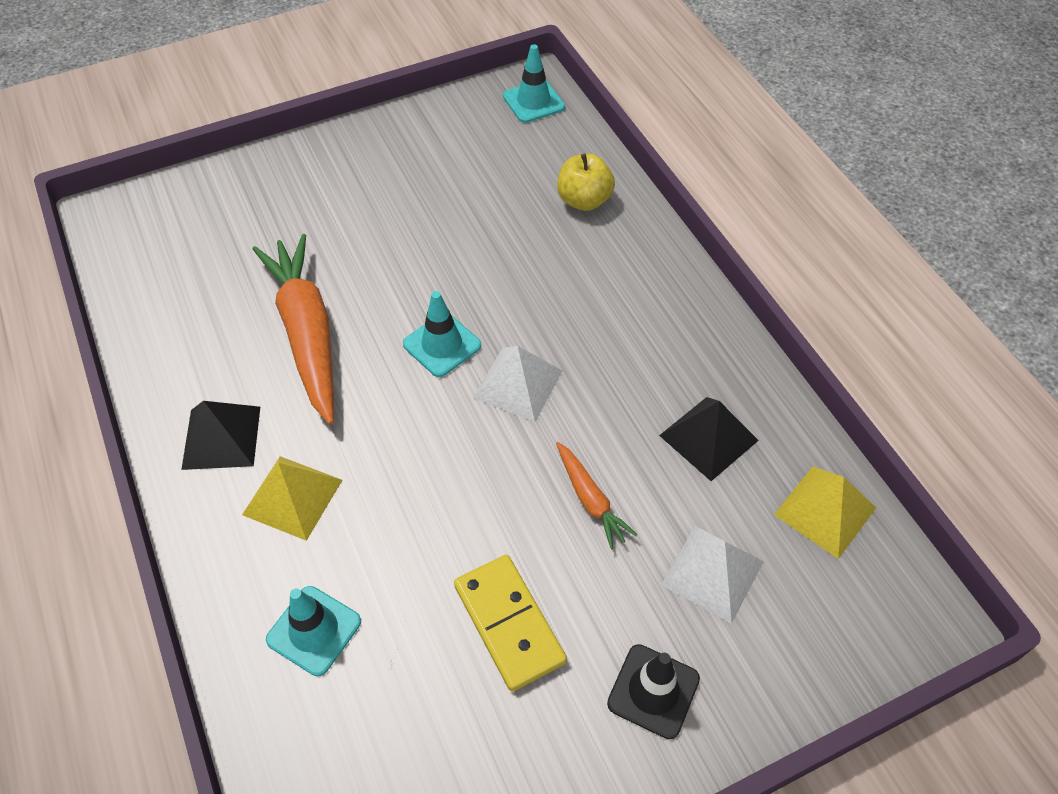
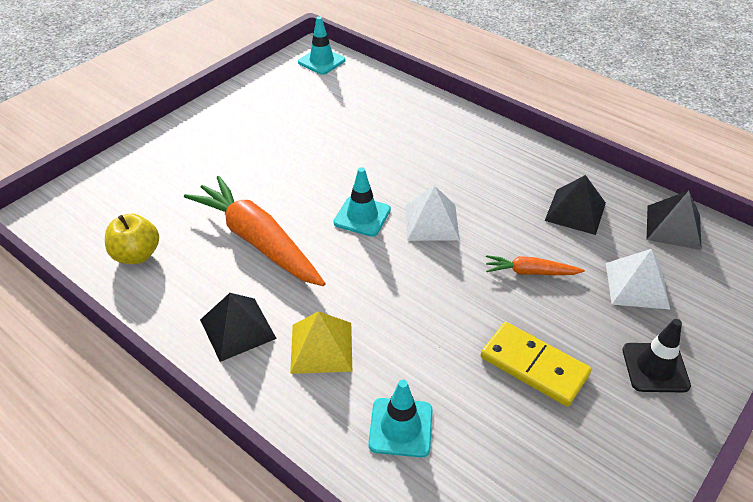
camera: 25 degrees left, 10 degrees down
orange carrot [556,442,637,549] -> orange carrot turned 150 degrees clockwise [486,255,585,275]
yellow apple [557,154,615,211] -> yellow apple moved to [105,214,159,264]
yellow pyramid [774,466,876,559] -> black pyramid [647,190,702,250]

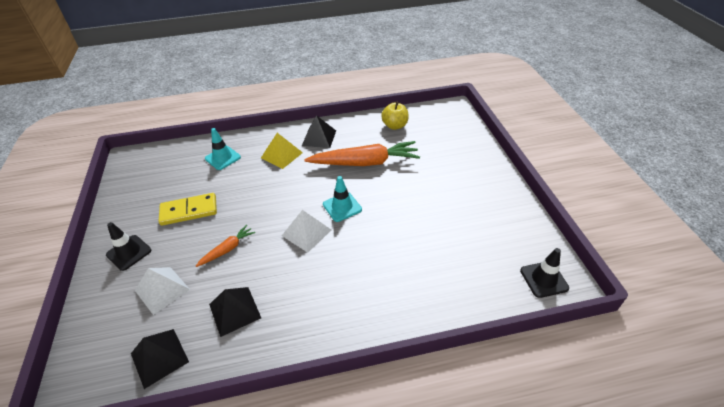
camera: 130 degrees right, 0 degrees up
turquoise traffic cone [298,16,346,75] -> black traffic cone [520,248,569,298]

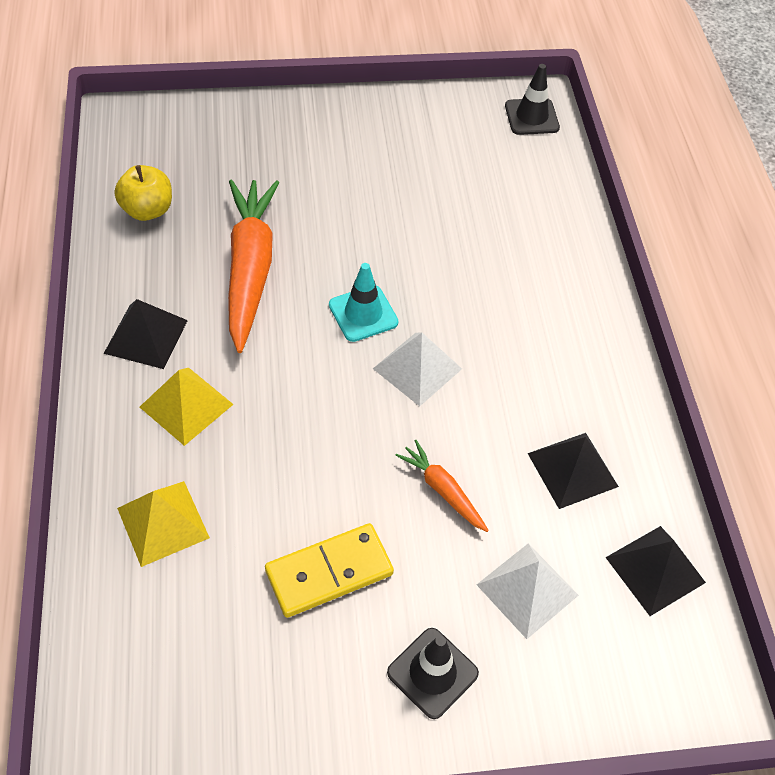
camera: 90 degrees left, 10 degrees up
yellow domino [159,193,217,226] -> yellow domino turned 75 degrees clockwise [265,523,394,618]
turquoise traffic cone [205,128,241,170] -> yellow pyramid [117,481,210,567]

